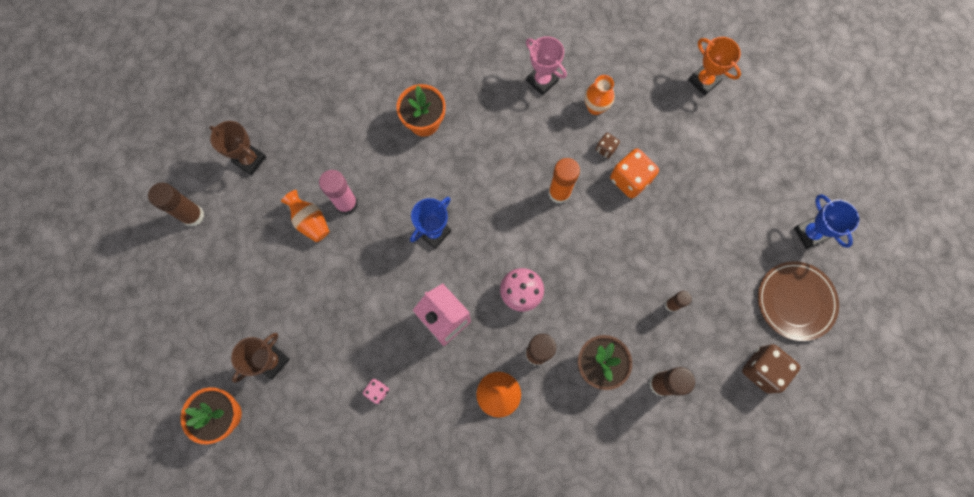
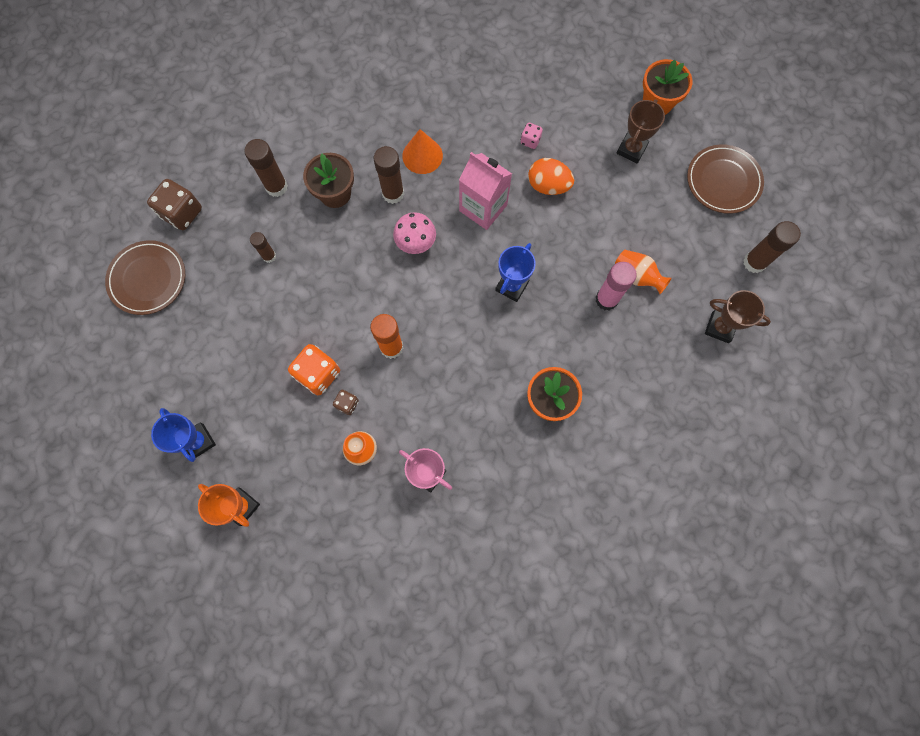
camera: 170 degrees right, 0 degrees up
blue trophy [794,194,859,249] -> blue trophy moved to [151,408,216,462]
none -> orange egg [528,158,574,195]
none -> brown plate [687,144,764,214]

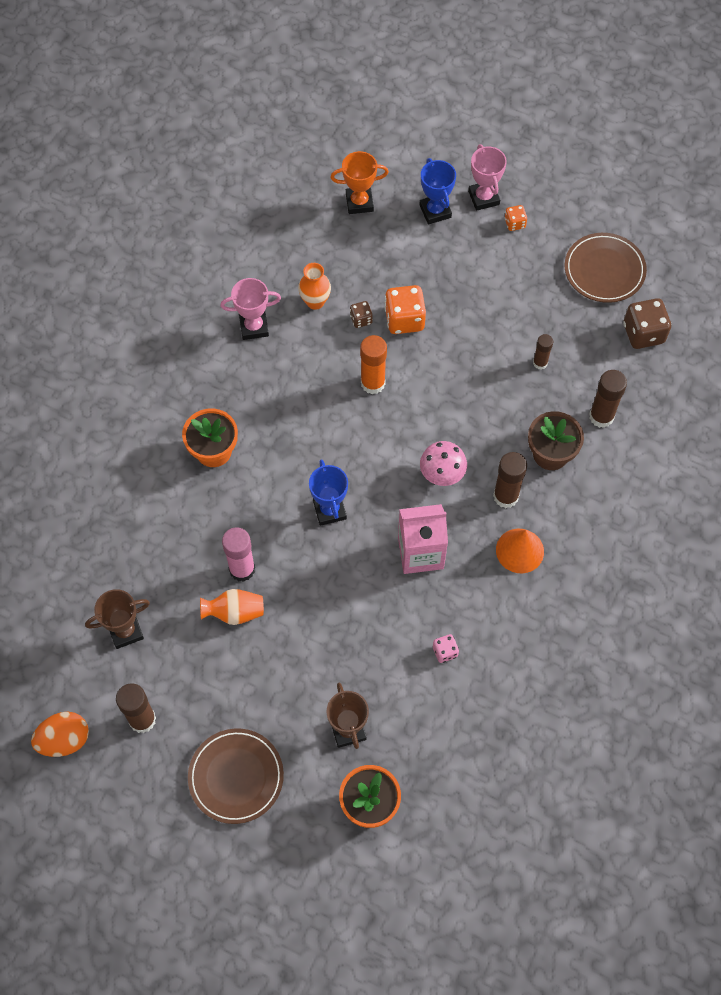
camera: 135 degrees right, 10 degrees down
blue trophy [151,408,216,462] -> blue trophy turned 60 degrees clockwise [419,158,456,224]
orange egg [528,158,574,195] -> orange egg moved to [31,712,89,757]
none -> pink trophy [468,144,507,211]
none -> orange dice [505,205,527,231]

